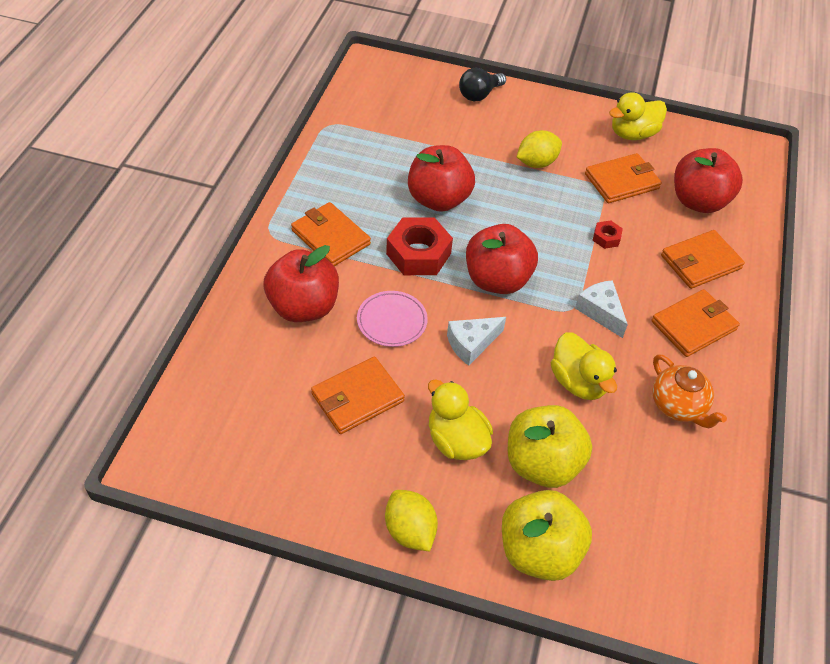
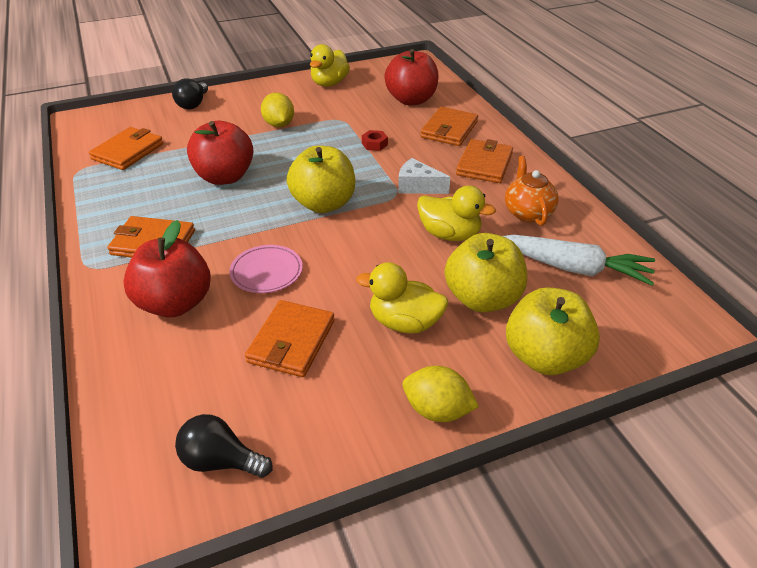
camera: 35 degrees left, 10 degrees down
red nut [386,218,453,275] -> none
white cheese [447,317,506,366] -> none
red apple [466,224,538,294] -> yellow apple [287,146,355,213]
yellow lemon [517,130,562,168] -> yellow lemon turned 45 degrees counterclockwise [261,93,294,127]
orange wallet [585,153,662,203] -> orange wallet moved to [89,127,163,170]
orange teapot [652,354,727,428] -> orange teapot turned 120 degrees counterclockwise [505,156,559,226]
none -> black light bulb [175,414,273,478]
none -> white carrot [503,235,655,286]

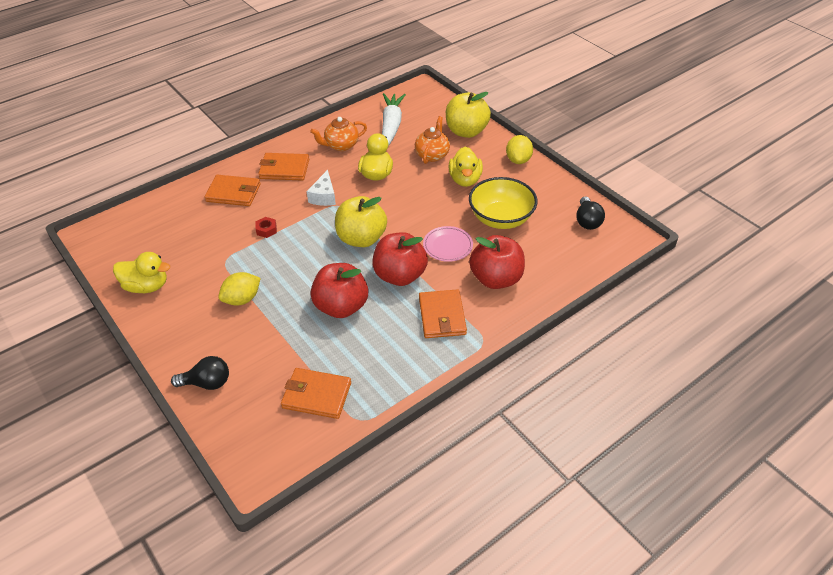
camera: 105 degrees left, 5 degrees up
orange wallet [245,300,335,377] -> yellow bowl [469,177,537,229]
red apple [384,49,438,105] -> red apple moved to [372,232,428,286]
yellow apple [445,233,527,312] -> orange teapot [415,116,450,164]

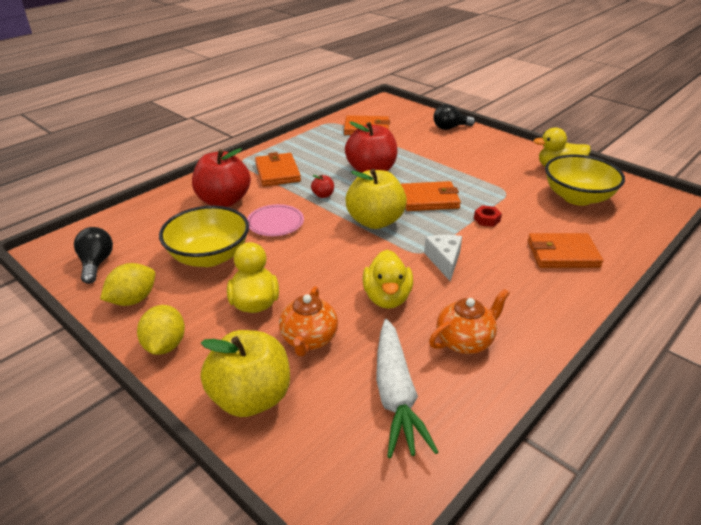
camera: 170 degrees right, 10 degrees down
yellow lemon [218,272,261,305] -> yellow lemon moved to [100,263,155,306]
orange wallet [258,153,309,181] -> orange wallet moved to [401,181,461,211]
red apple [372,232,428,286] -> red apple [311,175,334,198], size x0.42
none -> yellow bowl [545,154,625,206]

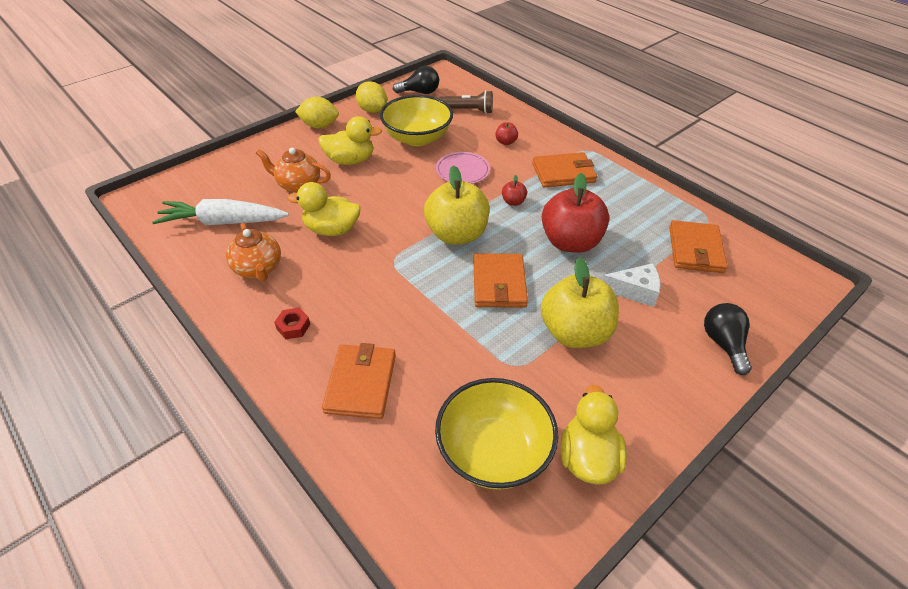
camera: 95 degrees right, 10 degrees up
red apple [192,148,251,207] -> red apple [495,122,518,145], size x0.42
yellow apple [201,330,290,417] -> yellow apple moved to [541,257,619,348]
white cheese [424,235,462,281] -> white cheese moved to [602,263,661,307]
red nut [474,205,502,227] -> red nut moved to [274,308,310,339]
none -> brown flashlight [439,90,493,114]

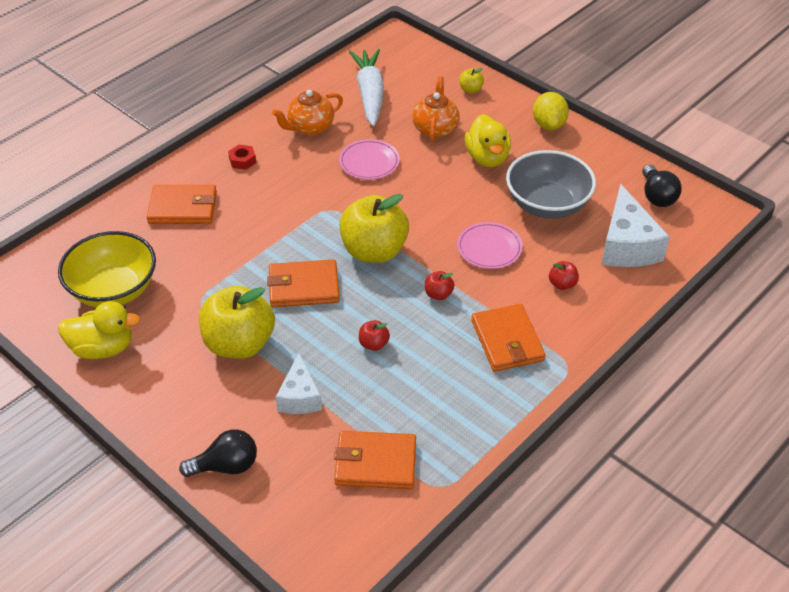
camera: 85 degrees right, 0 degrees up
yellow duck [287,182,361,236] -> pink plate [339,139,400,180]
yellow lemon [356,81,387,113] -> none
yellow bowl [380,95,453,146] -> grey bowl [506,150,596,219]
brown flashlight [439,90,493,114] -> white cheese [602,184,670,267]
red apple [542,173,609,253] -> red apple [359,320,390,351], size x0.42
none -> yellow apple [459,68,484,93]

